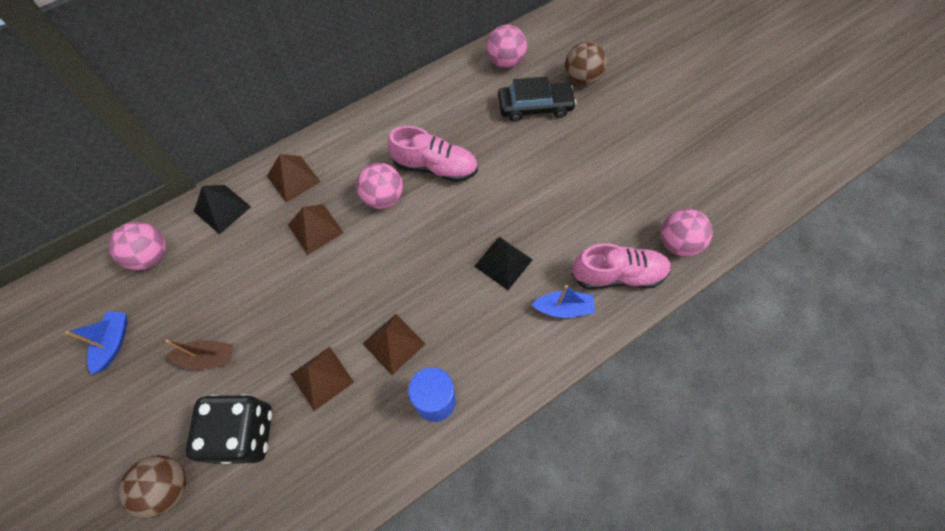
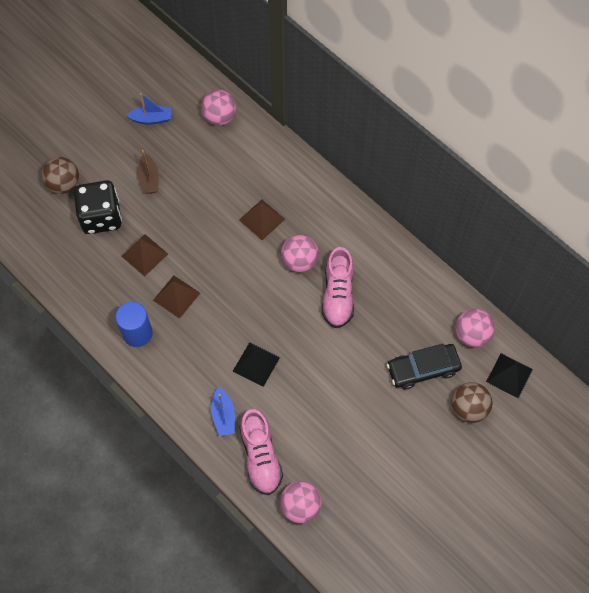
camera: 80 degrees right, 0 degrees up
black pyramid [194,185,251,234] -> black pyramid moved to [486,353,533,398]
brown pyramid [267,154,320,203] -> none
black car [498,77,577,122] -> black car turned 90 degrees clockwise [387,344,462,389]

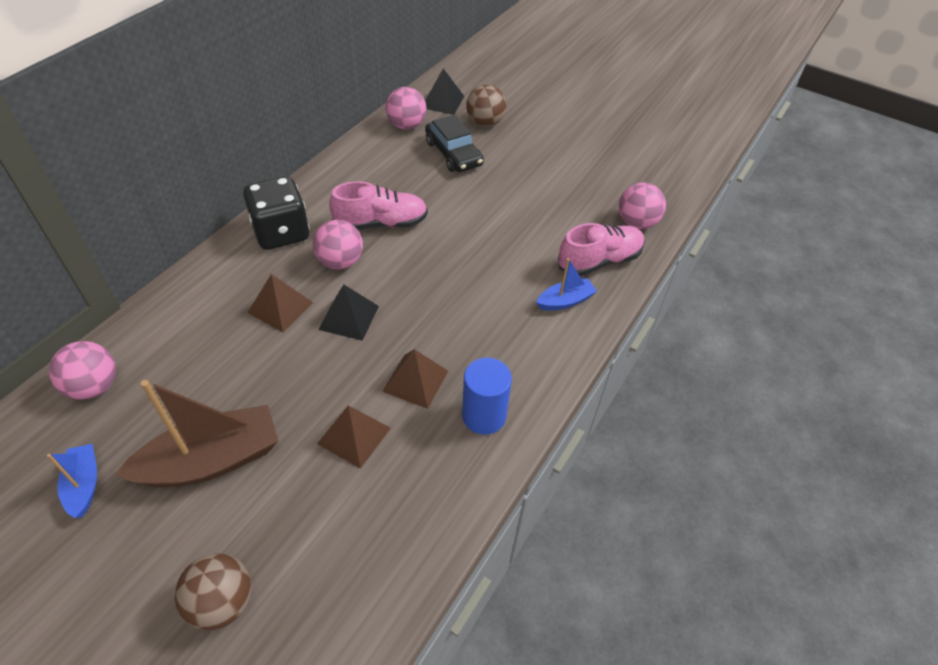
camera: 105 degrees left, 15 degrees down
black dice [74,180,122,234] -> black dice moved to [243,176,310,250]
brown boat [138,150,159,194] -> brown boat [115,380,278,487], size x1.93
black pyramid [233,342,280,387] -> black pyramid moved to [318,284,379,341]

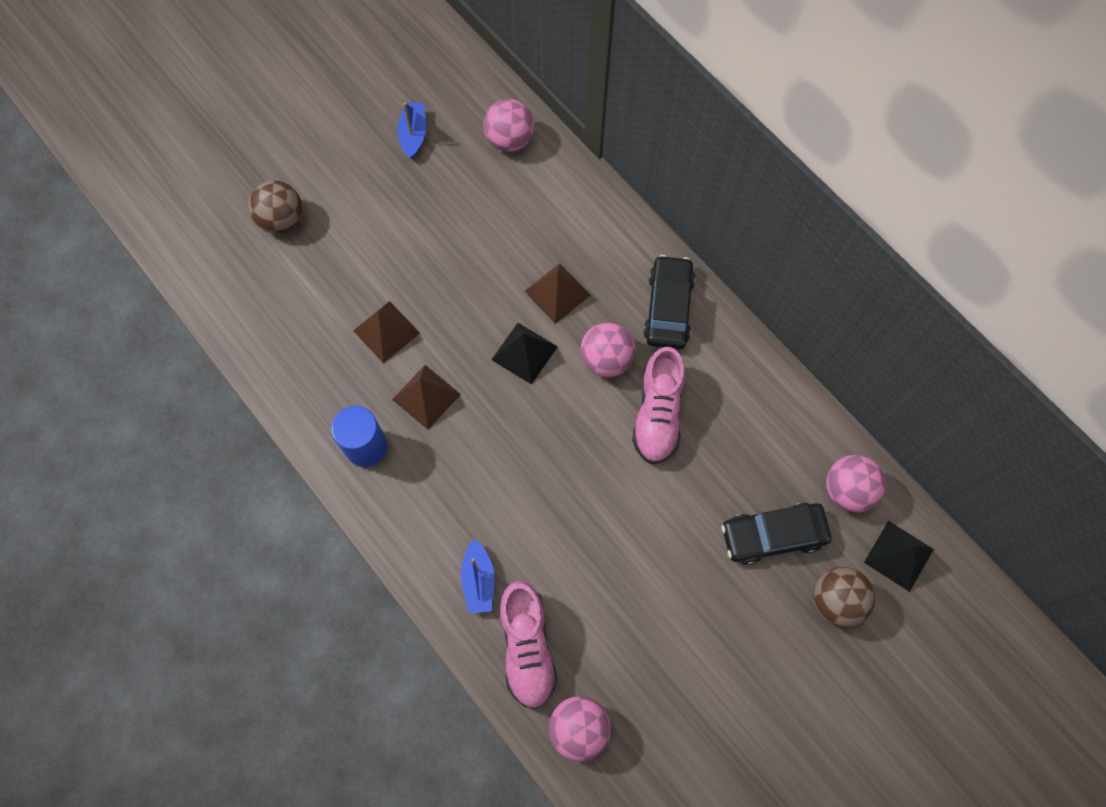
camera: 110 degrees right, 20 degrees up
blue boat [47,444,97,518] -> blue boat turned 90 degrees counterclockwise [397,103,426,159]
brown boat [115,380,278,487] -> none
black dice [243,176,310,250] -> black car [643,255,695,349]

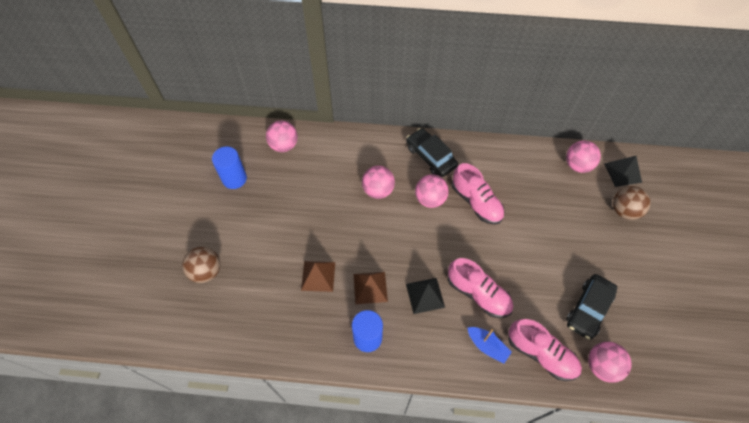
camera: 45 degrees left, 10 degrees down
blue boat [397,103,426,159] -> blue cylinder [212,147,247,189]
black pyramid [491,323,558,385] -> black pyramid moved to [406,278,445,314]
brown pyramid [524,263,591,324] -> pink ball [362,166,395,199]
black car [721,503,831,565] -> black car moved to [566,274,617,340]
none -> pink shoe [448,258,513,318]

